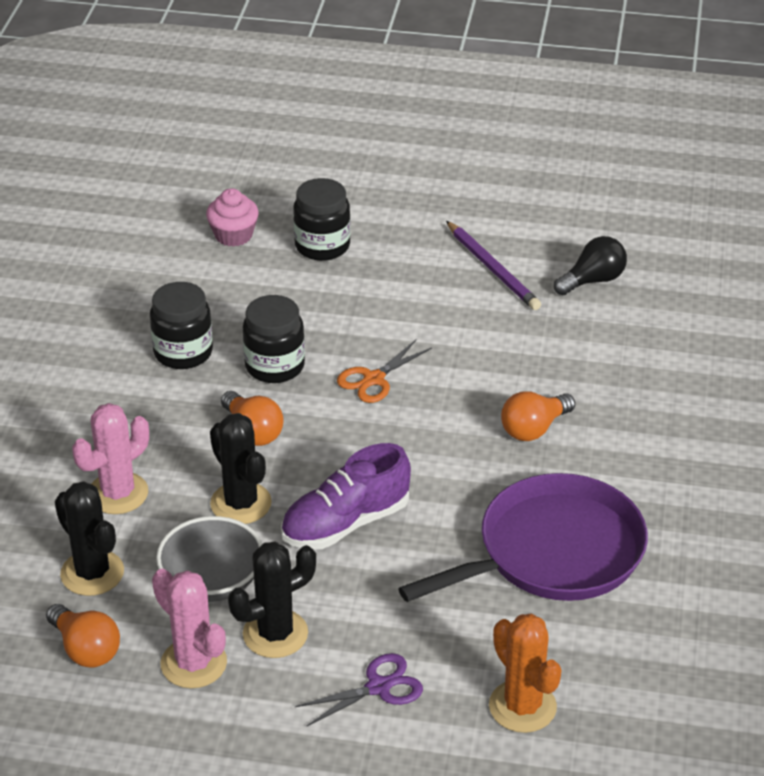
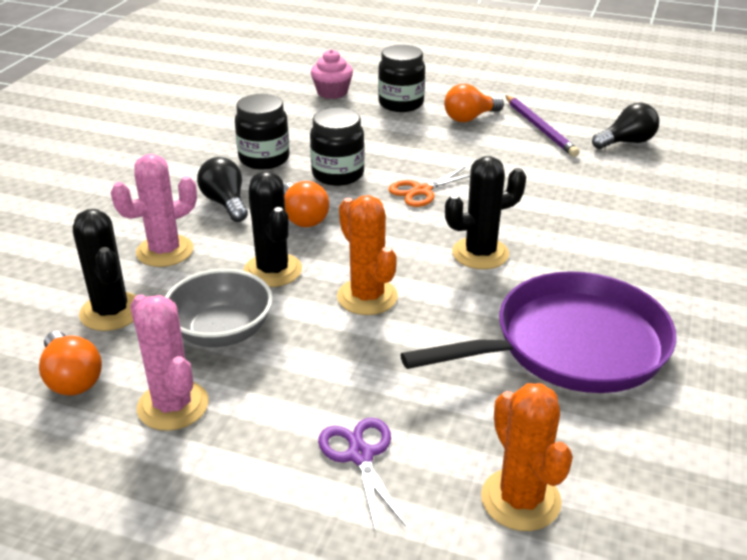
camera: 10 degrees right, 5 degrees down
black cactus [228,542,316,658] -> black cactus moved to [445,156,526,269]
purple shoe [281,443,411,549] -> orange cactus [337,195,398,315]
purple scissors [295,653,423,727] -> purple scissors turned 90 degrees counterclockwise [318,418,406,533]
orange light bulb [501,391,575,441] -> orange light bulb moved to [444,84,504,122]
none -> black light bulb [197,157,248,222]

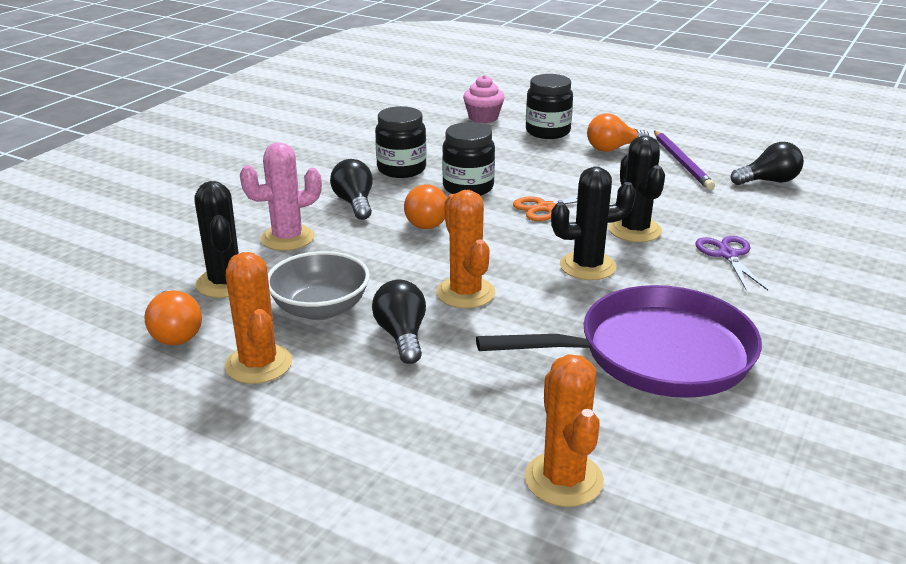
camera: 10 degrees right, 5 degrees down
pink cactus [130,295,209,431] -> orange cactus [225,252,292,384]
black cactus [244,171,302,287] -> black cactus moved to [609,135,665,242]
purple scissors [318,418,406,533] -> purple scissors moved to [696,236,768,290]
none -> black light bulb [372,279,426,364]

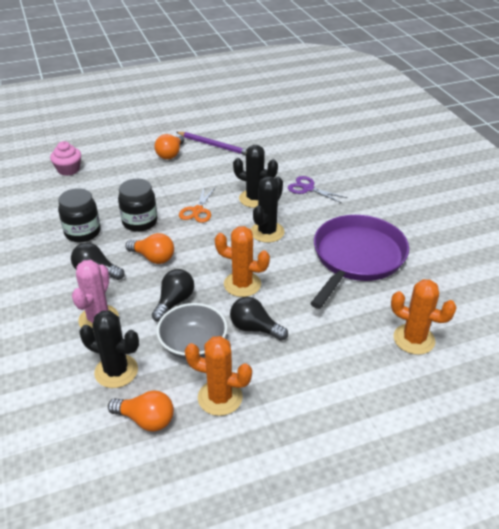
camera: 50 degrees left, 10 degrees up
black jar [526,74,573,139] -> none
black light bulb [731,142,804,185] -> black light bulb moved to [152,269,194,322]

